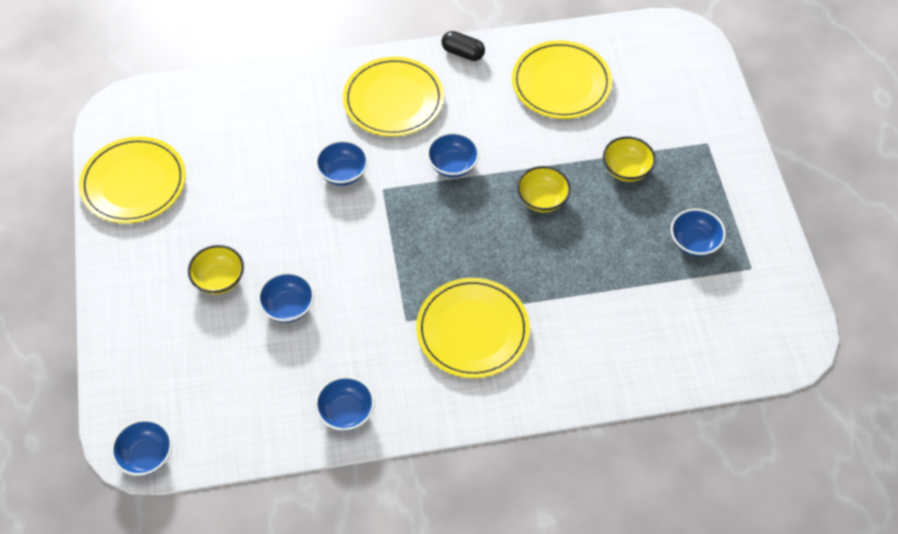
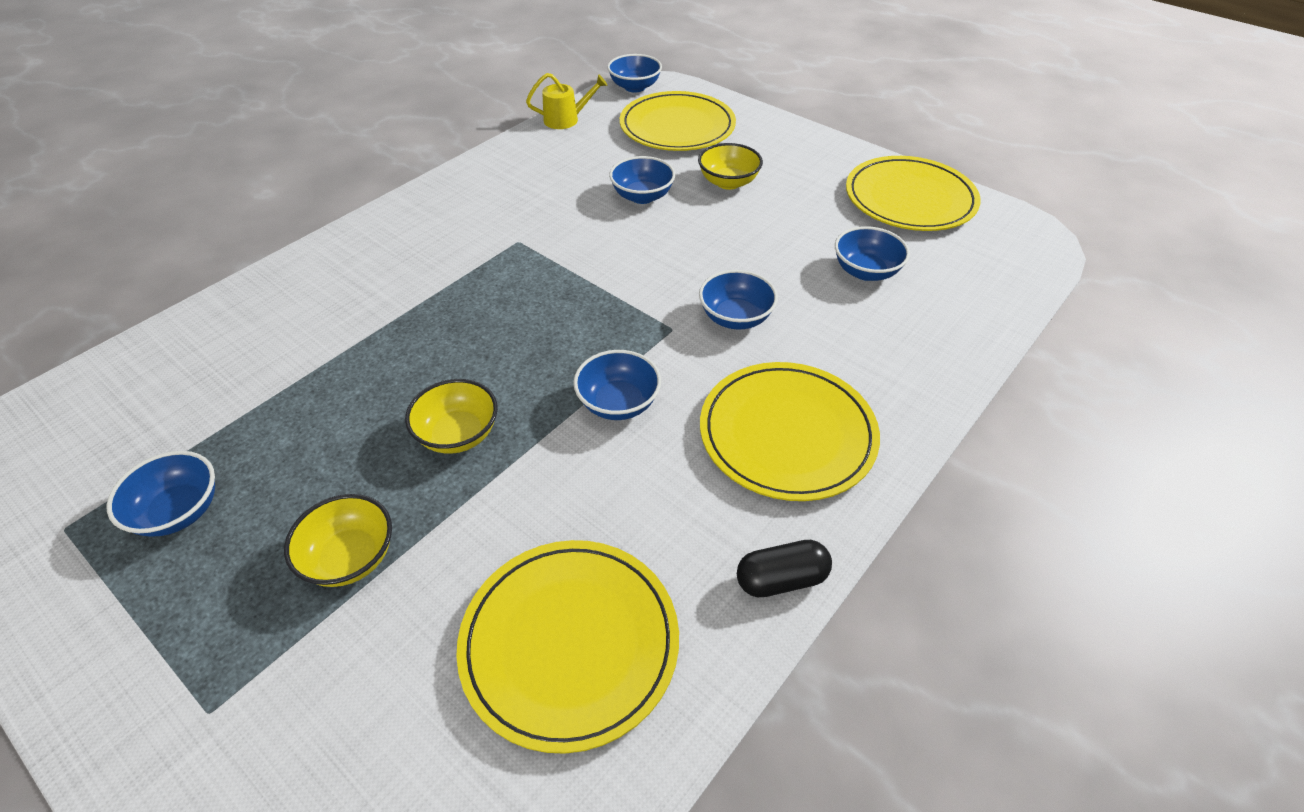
camera: 140 degrees right, 10 degrees down
blue bowl [315,376,375,431] -> blue bowl moved to [835,226,910,281]
yellow plate [416,278,530,378] -> yellow plate moved to [620,91,736,151]
none -> yellow watering can [526,73,607,129]

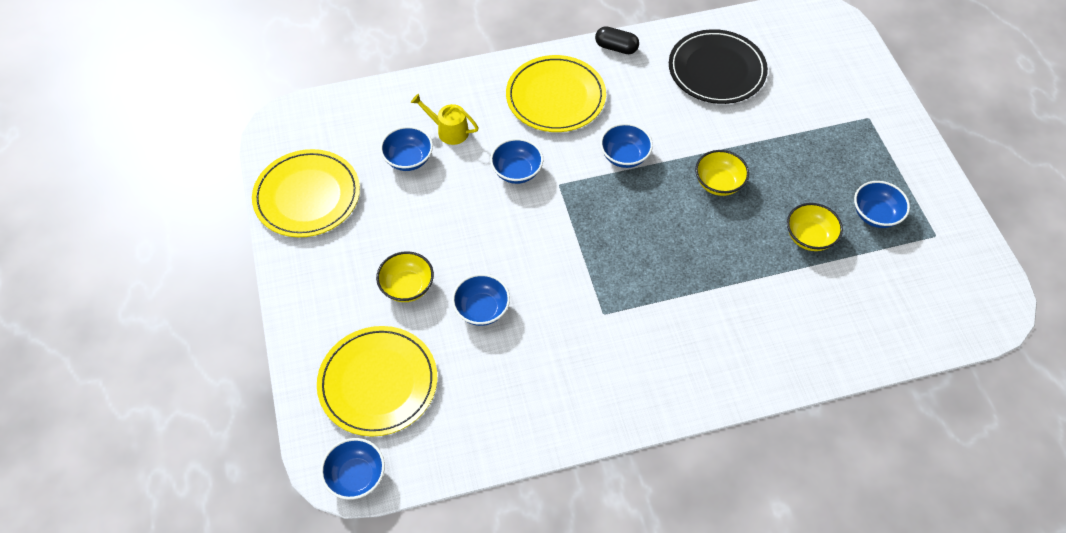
camera: 145 degrees left, 10 degrees up
yellow bowl [284,494,392,587] -> yellow bowl moved to [787,203,843,251]
yellow plate [456,540,679,754] -> black plate [669,29,768,104]
yellow watering can [526,73,607,129] -> yellow watering can moved to [411,94,479,145]

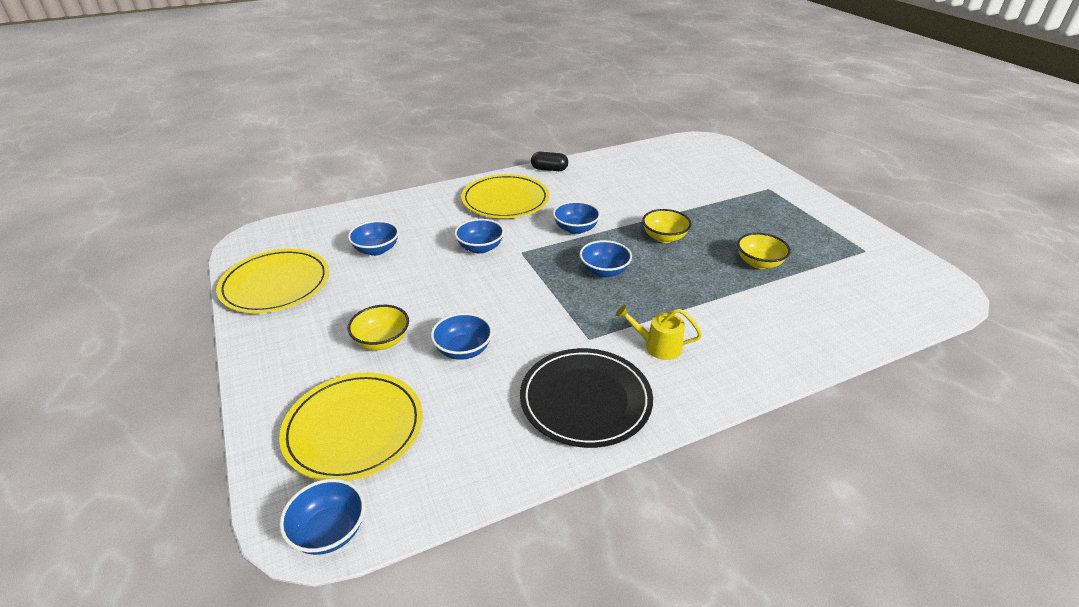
camera: 10 degrees left, 20 degrees down
yellow watering can [411,94,479,145] -> yellow watering can moved to [616,305,702,360]
black plate [669,29,768,104] -> black plate moved to [520,348,653,448]
blue bowl [854,181,910,228] -> blue bowl moved to [580,240,632,278]

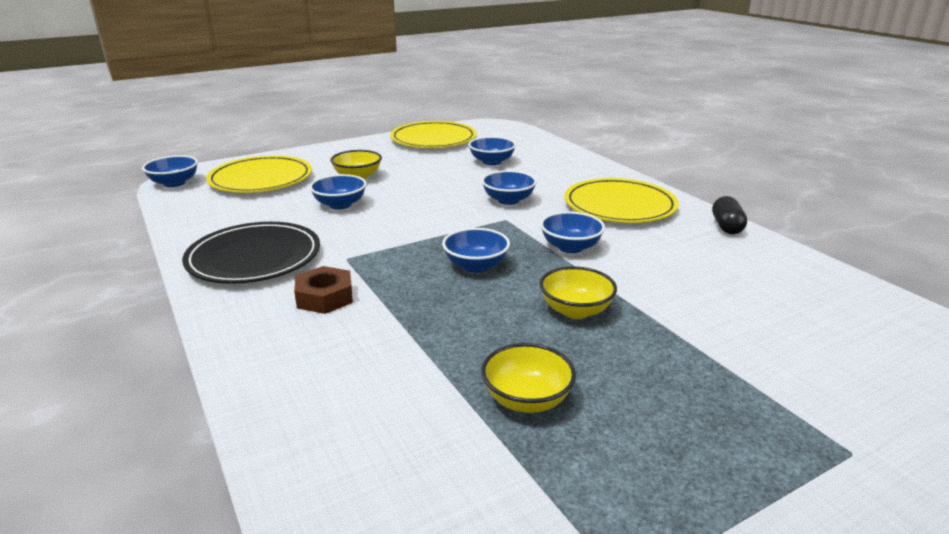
camera: 85 degrees right, 10 degrees down
yellow watering can [616,305,702,360] -> brown nut [294,266,353,314]

